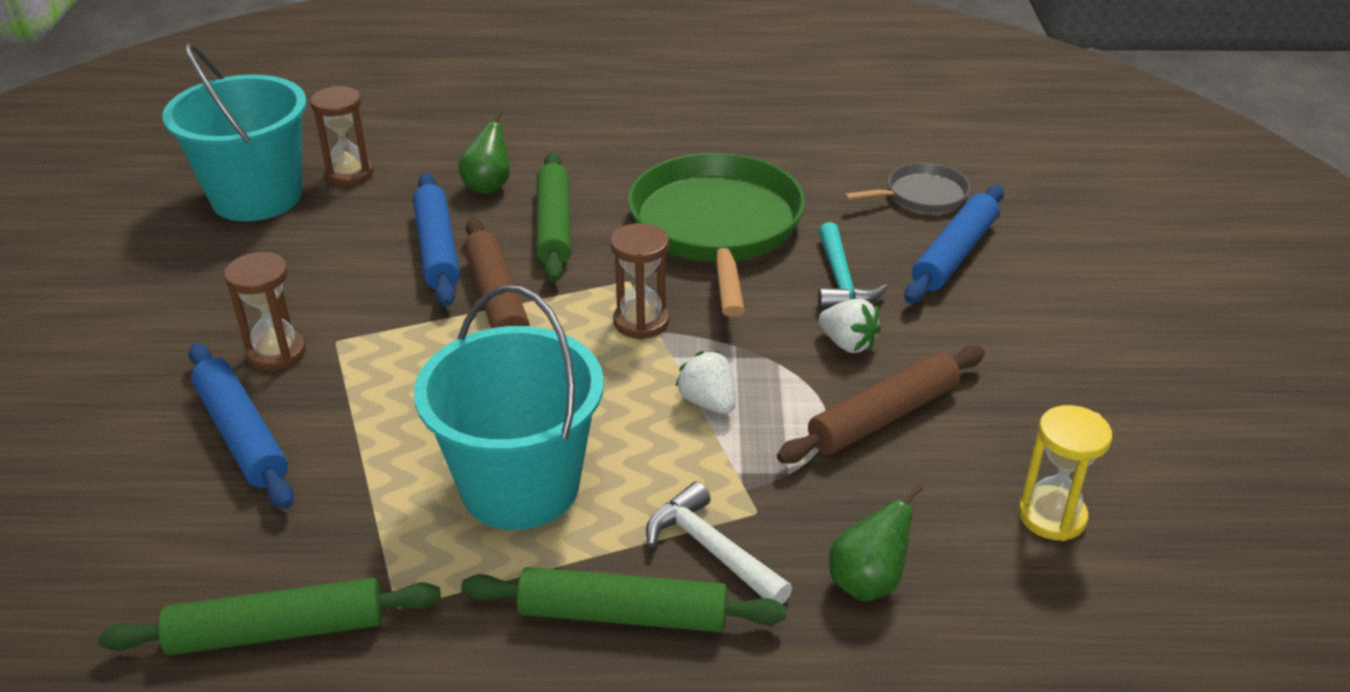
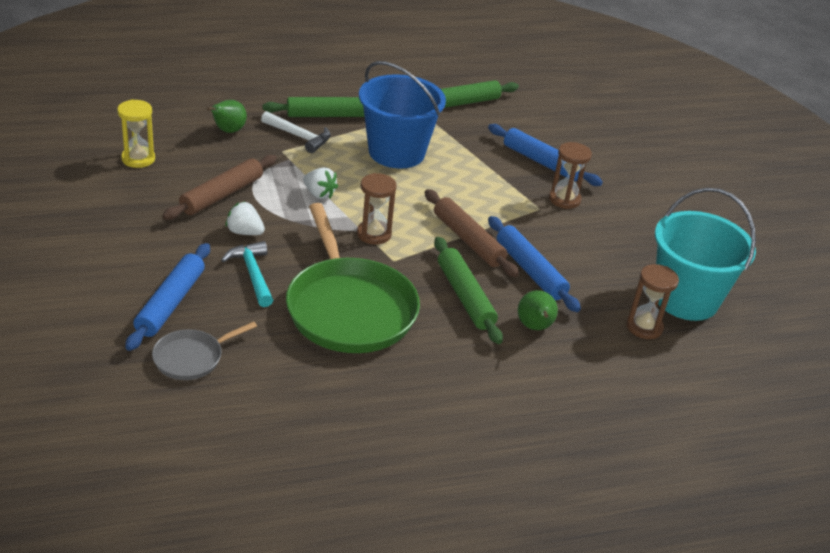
camera: 160 degrees right, 0 degrees up
turquoise bucket [414,285,604,530] -> blue bucket [359,61,446,168]

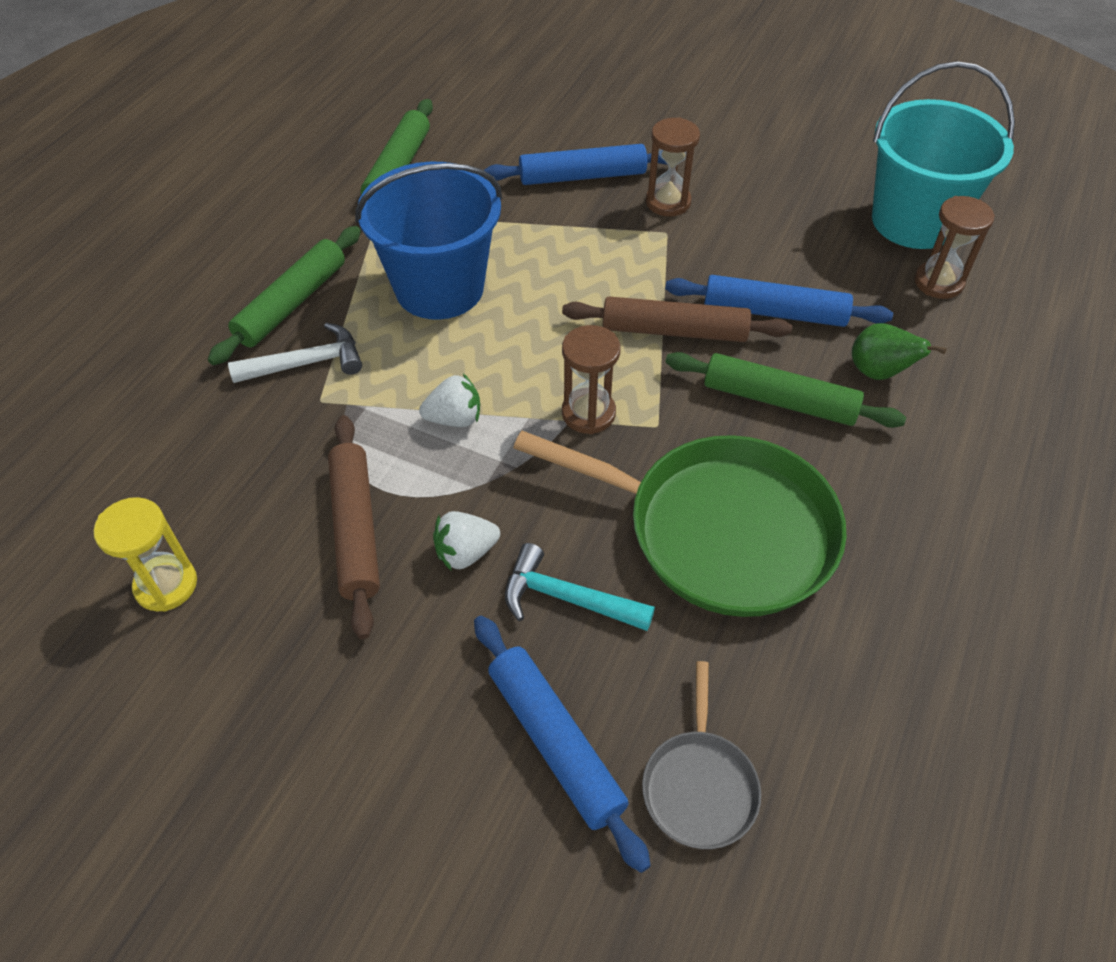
camera: 45 degrees left, 15 degrees up
green pear [207,100,247,133] -> none

